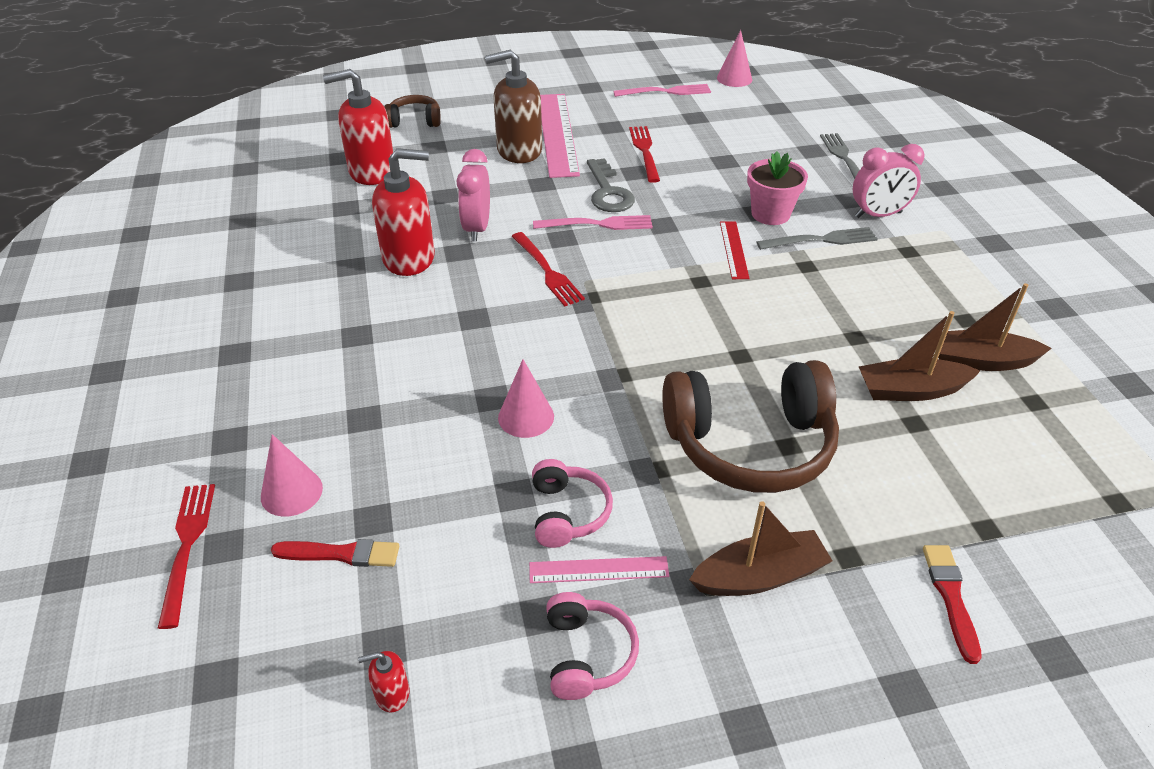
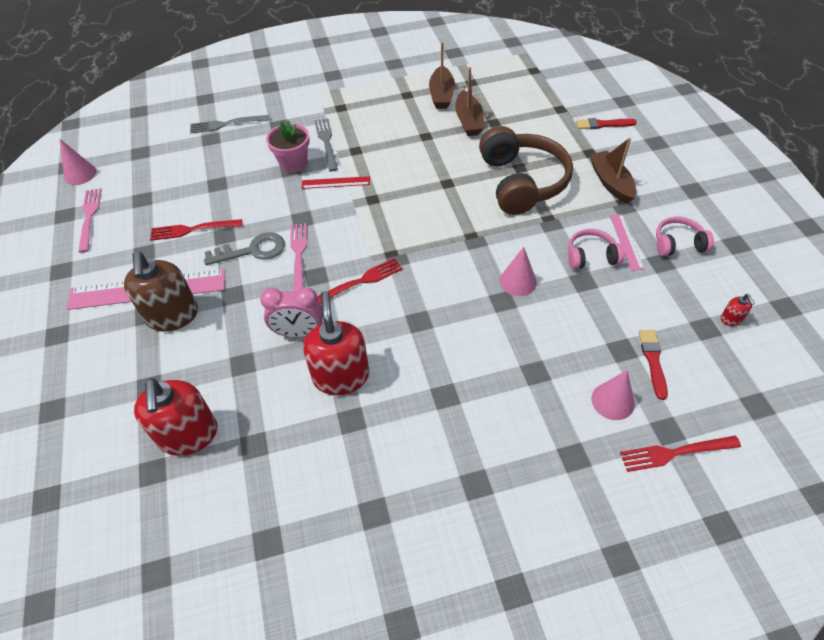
camera: 90 degrees left, 10 degrees up
brown headphones [385,95,441,128] -> none
pink clock [853,144,925,218] -> none

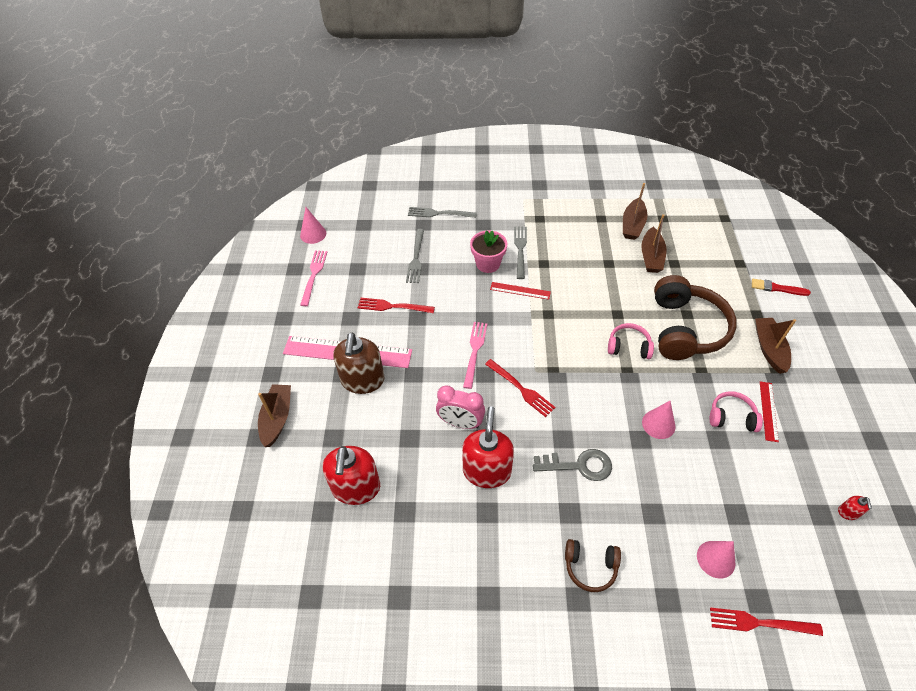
camera: 15 degrees right, 0 degrees up
grey key [204,232,285,265] -> grey key moved to [533,449,612,481]
red fork [317,258,403,304] -> red fork turned 60 degrees clockwise [485,359,556,417]
pink ruler [610,214,644,271] -> red ruler [760,381,779,442]
red brush [639,330,668,400] -> none
pink headphones [656,216,714,256] -> pink headphones moved to [608,323,654,359]
none -> brown boat [258,384,291,447]
none -> grey fork [406,229,424,283]
none -> brown headphones [565,539,621,592]

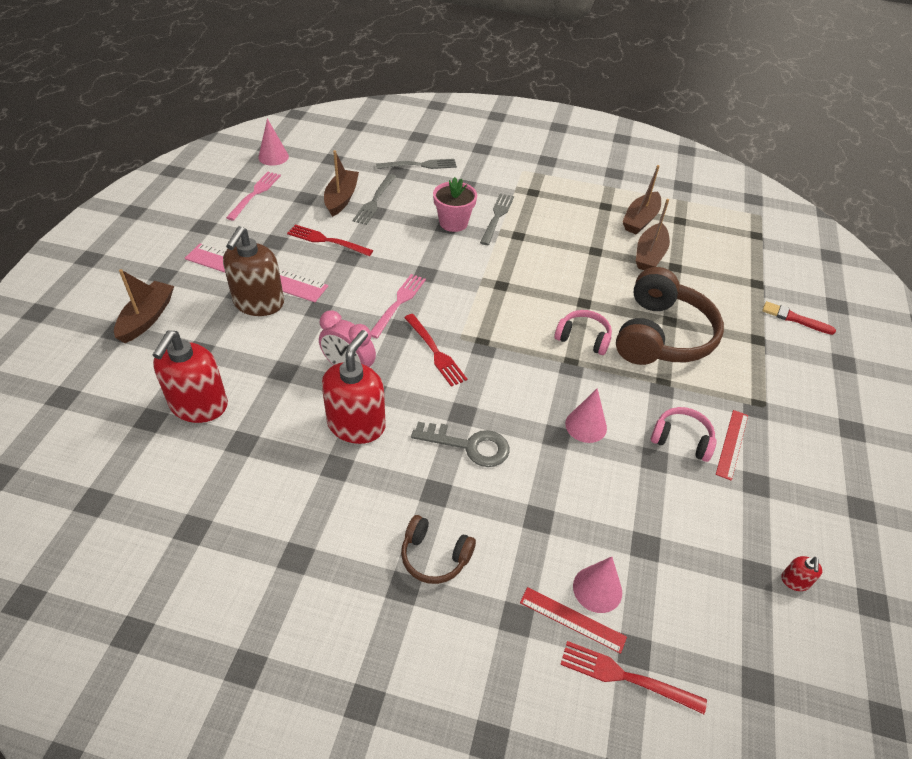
camera: 10 degrees right, 5 degrees down
grey fork [408,207,477,218] -> grey fork turned 150 degrees clockwise [376,159,457,169]
red ruler [490,282,551,300] -> red ruler moved to [520,587,627,654]
brown boat [755,318,796,374] -> brown boat moved to [324,150,359,217]

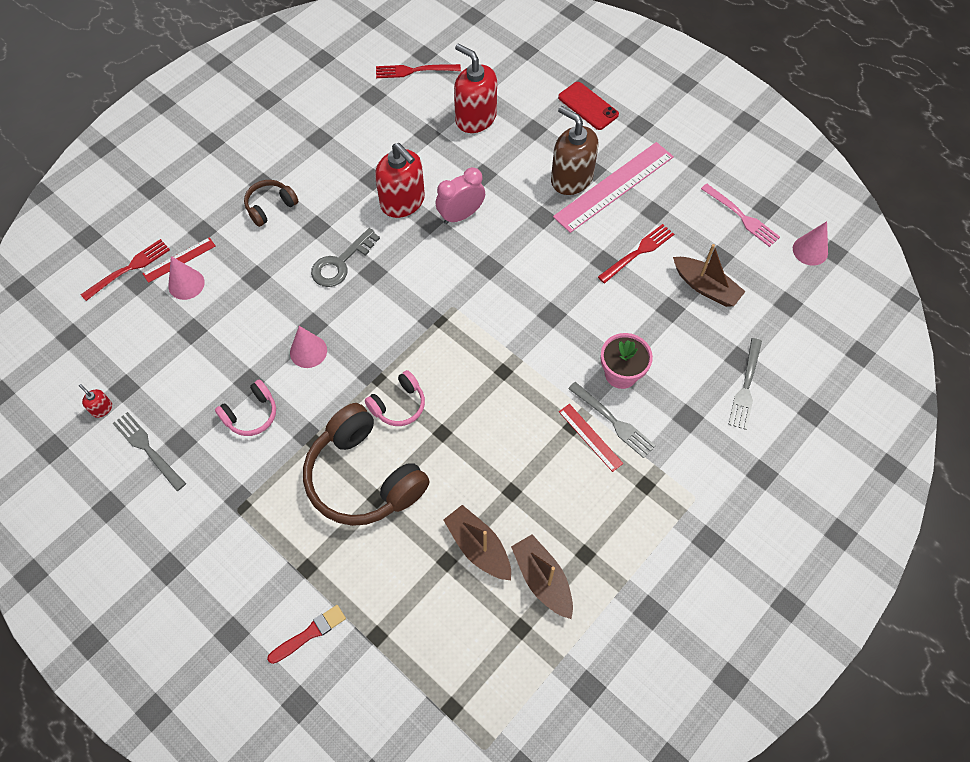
camera: 120 degrees right, 15 degrees up
brown boat [114,269,174,343] -> red phone [558,82,619,130]
grey fork [353,174,396,225] -> grey fork moved to [113,412,186,491]
pink fork [370,274,426,338] -> none
red fork [404,314,467,387] -> red fork moved to [376,64,461,78]
red ruler [716,410,748,481] -> red ruler moved to [559,404,623,472]

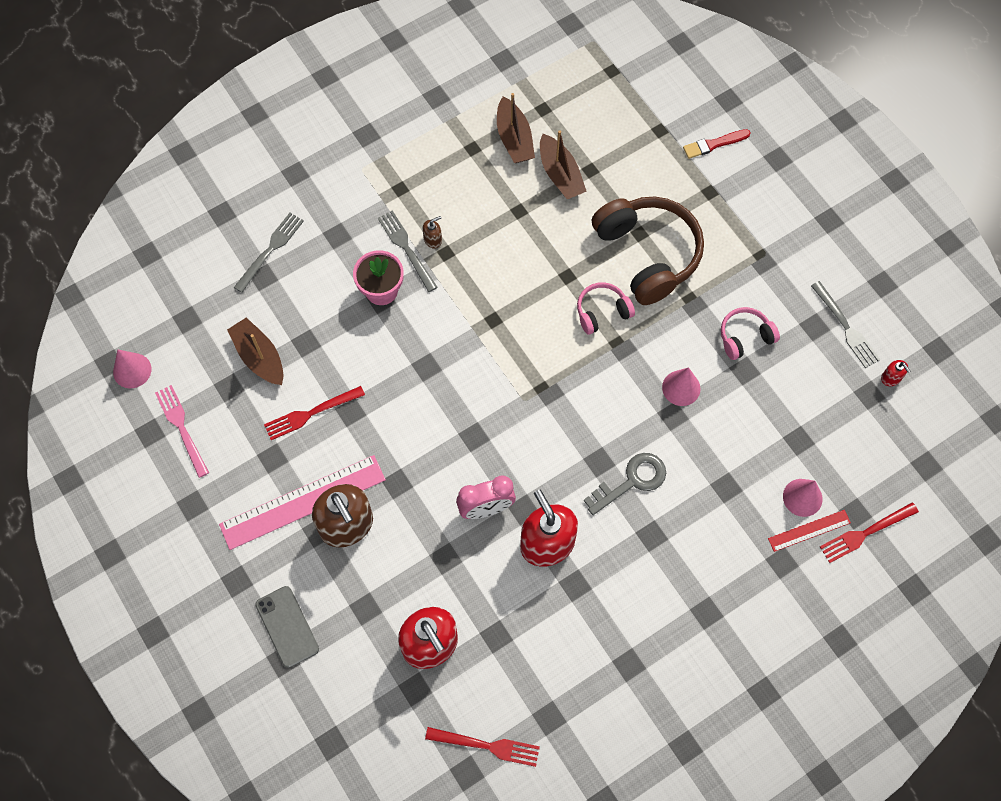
camera: 165 degrees left, 5 degrees up
brown headphones [244,180,299,227] -> none
red phone [558,82,619,130] -> grey phone [255,586,319,668]
red ruler [559,404,623,472] -> brown soap dispenser [423,216,442,249]

